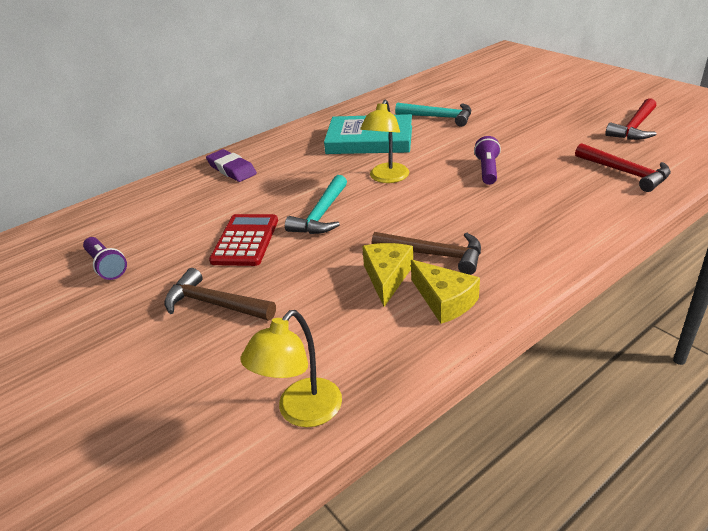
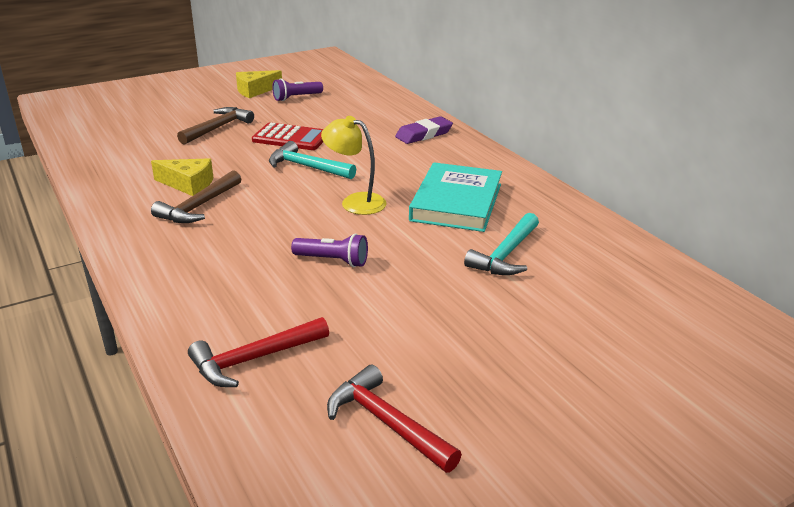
camera: 95 degrees right, 5 degrees down
yellow lamp [240,310,342,427] -> none
yellow cheese [411,260,480,324] -> yellow cheese moved to [236,70,282,98]

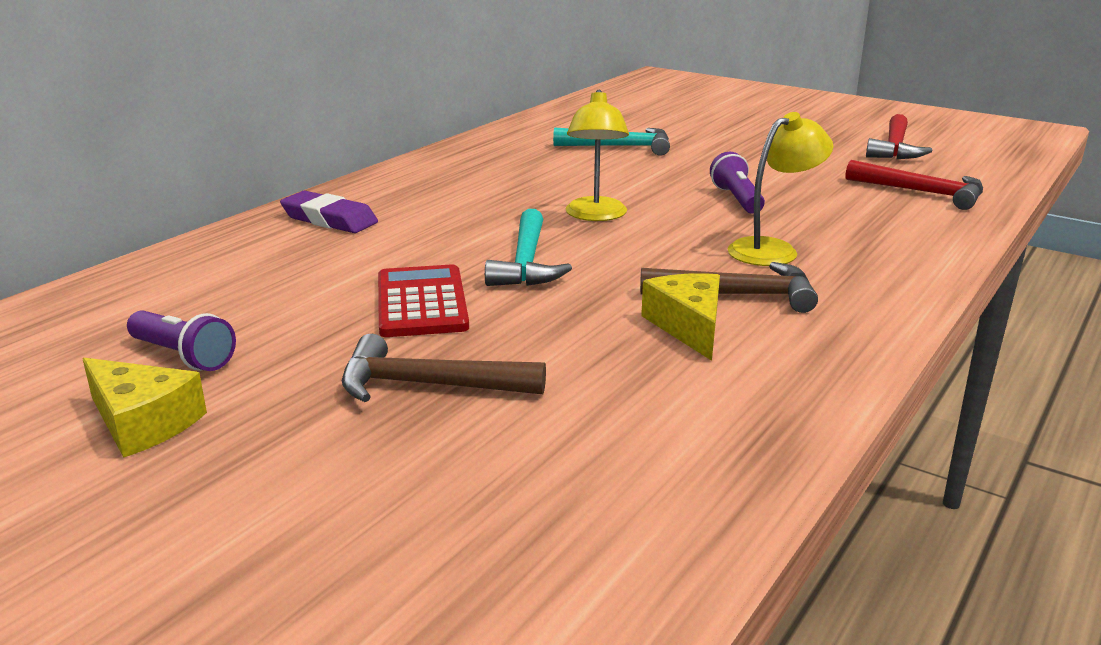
camera: 115 degrees left, 5 degrees down
turquoise book [409,162,502,232] -> none
none -> yellow lamp [728,112,833,266]

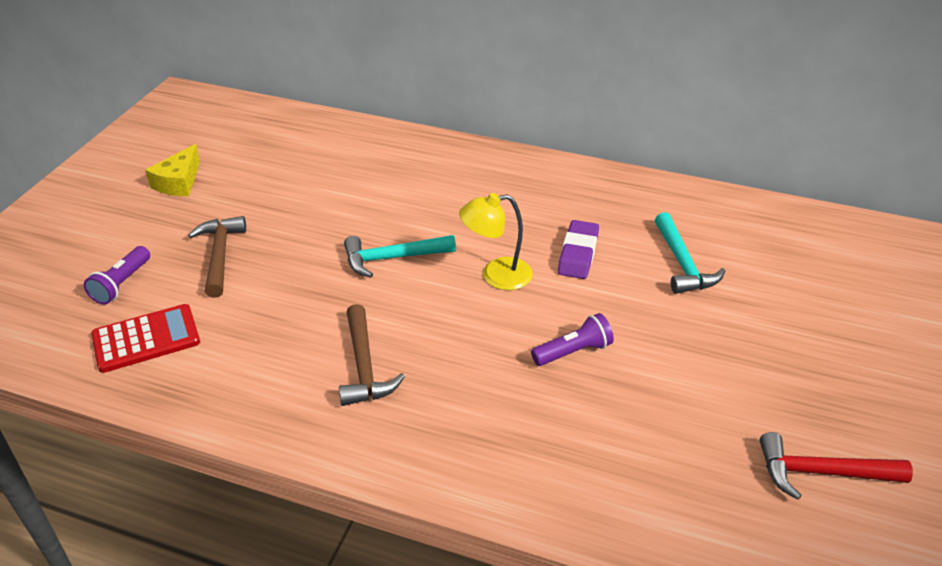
camera: 75 degrees right, 15 degrees up
purple flashlight [127,310,236,371] -> purple flashlight moved to [84,246,150,305]
purple eraser [280,191,378,233] -> purple eraser moved to [558,220,599,279]
red calculator [378,264,469,337] -> red calculator moved to [91,304,200,373]
yellow cheese [641,273,720,361] -> none
yellow lamp [728,112,833,266] -> none
red hammer [845,160,983,210] -> none

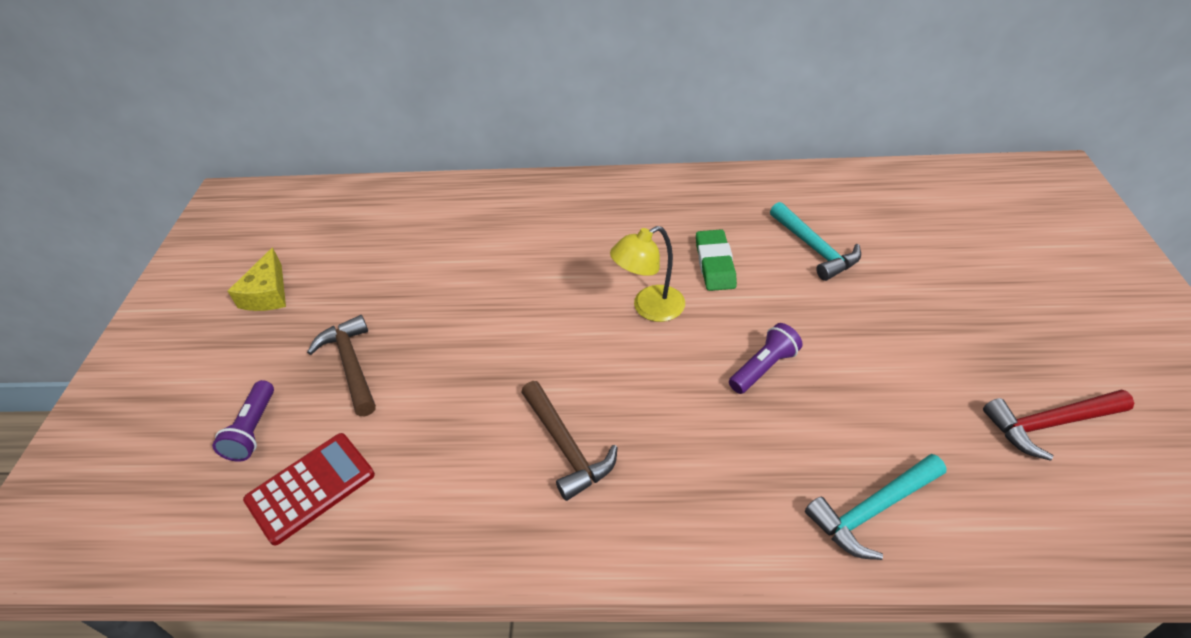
camera: 15 degrees left, 5 degrees up
turquoise hammer [344,235,456,278] -> turquoise hammer moved to [805,454,947,560]
purple eraser [558,220,599,279] -> green eraser [696,229,737,291]

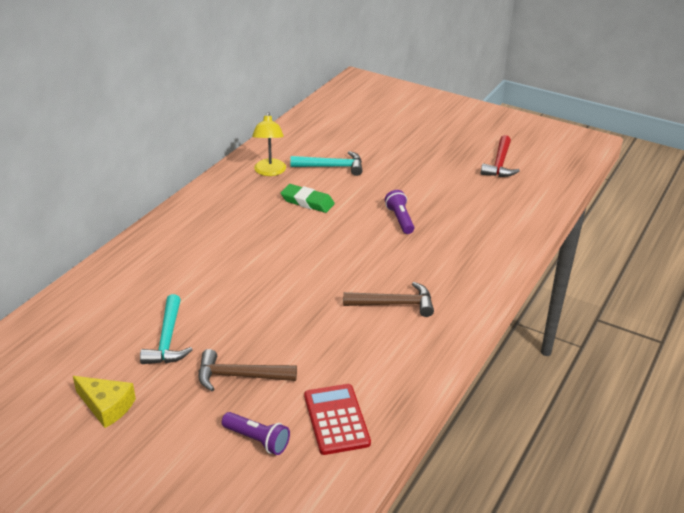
camera: 65 degrees left, 10 degrees down
yellow lamp [610,226,685,322] -> yellow lamp moved to [252,112,286,176]
turquoise hammer [805,454,947,560] -> turquoise hammer moved to [140,294,193,364]

